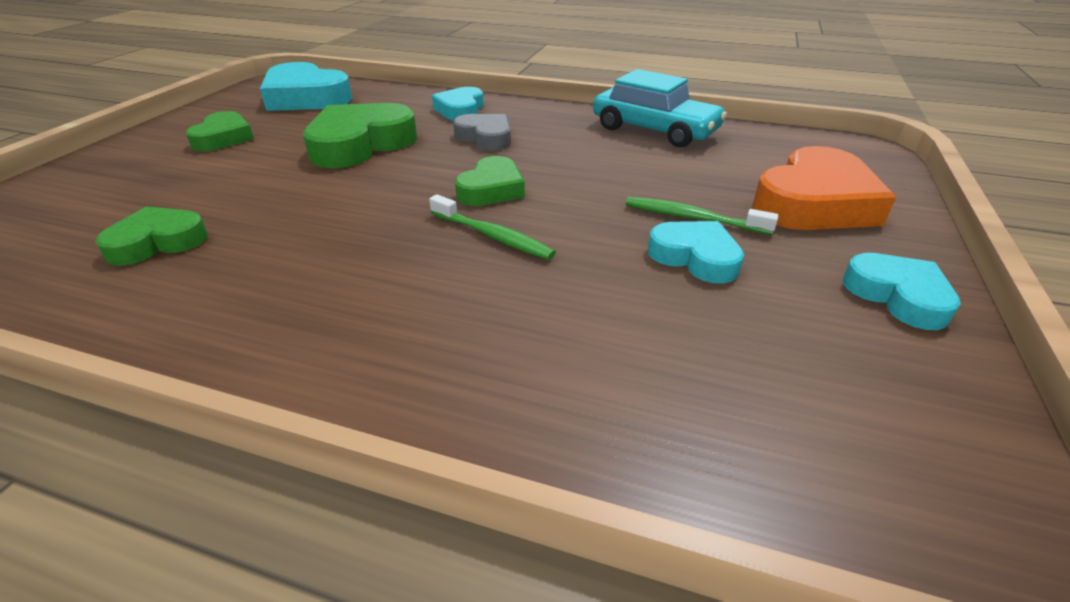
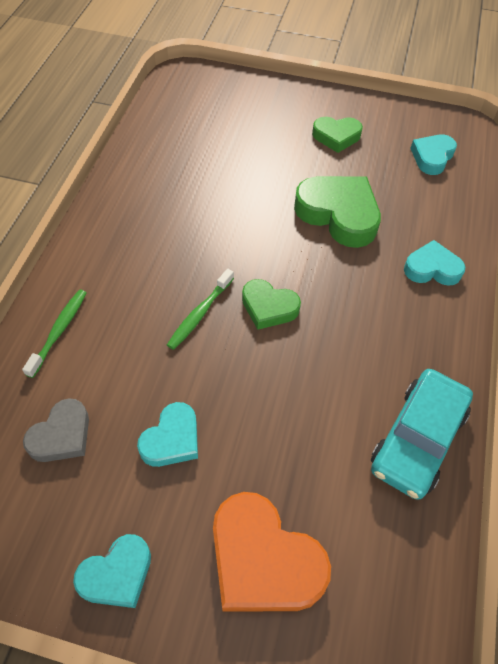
camera: 85 degrees right, 20 degrees up
green heart [95,206,208,266] -> none
turquoise heart [260,62,352,111] -> turquoise heart [410,134,457,175], size x0.59
grey heart [453,114,511,151] -> grey heart moved to [23,398,89,462]
green toothbrush [626,197,779,235] -> green toothbrush moved to [22,290,86,378]

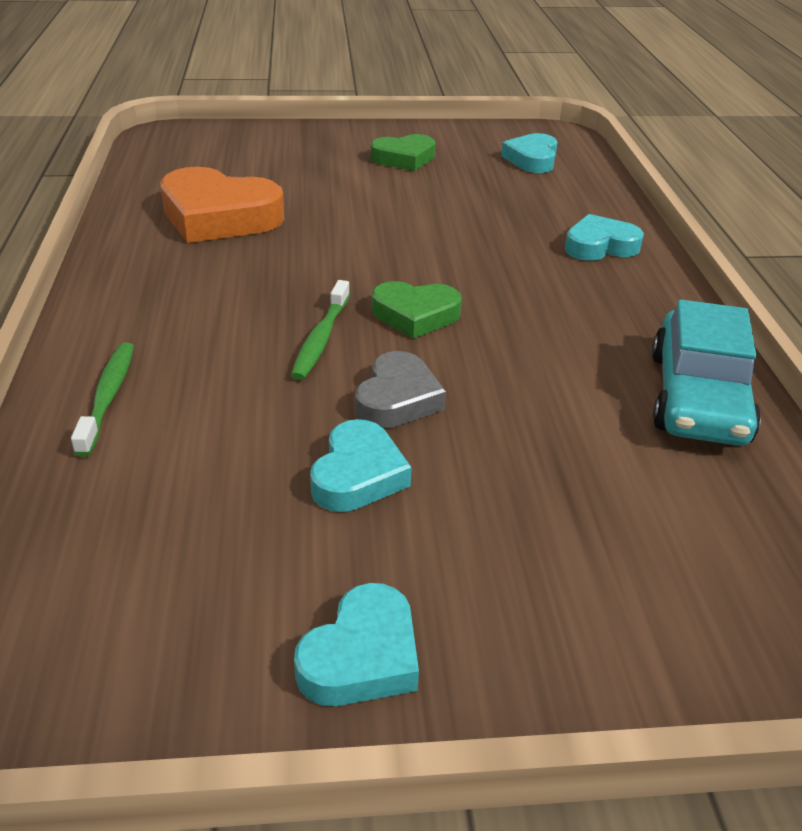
camera: 20 degrees left, 20 degrees down
grey heart [23,398,89,462] -> grey heart moved to [355,351,446,428]
orange heart [213,492,331,612] -> orange heart moved to [160,167,284,243]
green heart [294,176,381,248] -> none

